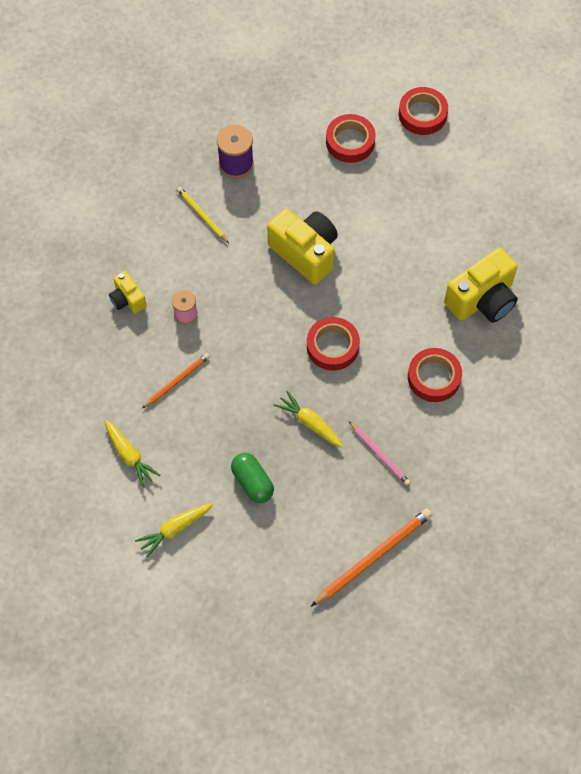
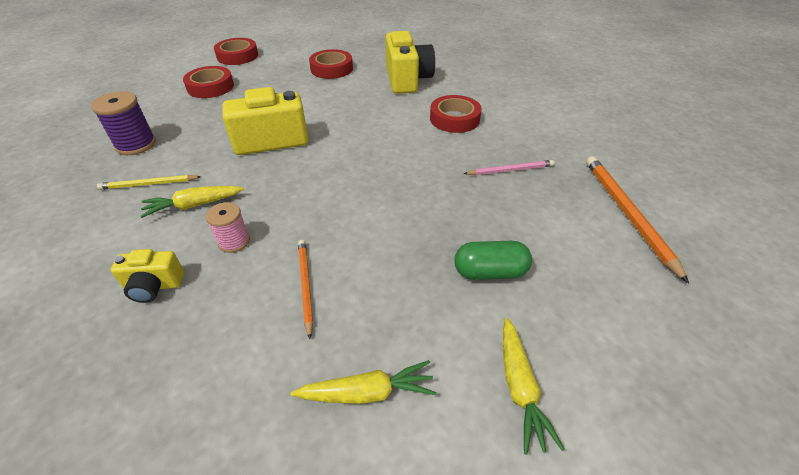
camera: 60 degrees left, 20 degrees down
yellow carrot [274,390,343,448] -> yellow carrot moved to [140,186,244,218]
red tape [307,317,360,370] -> red tape moved to [309,49,353,79]

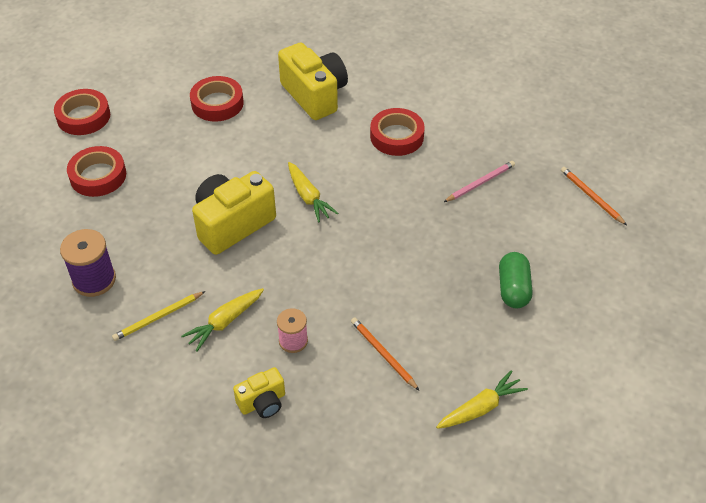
camera: 25 degrees left, 5 degrees up
green capsule [455,241,532,280] -> green capsule turned 60 degrees counterclockwise [499,252,532,308]
yellow carrot [503,318,565,455] -> yellow carrot moved to [288,162,338,223]
orange pencil [586,156,689,283] -> orange pencil [561,167,627,225], size x0.59

